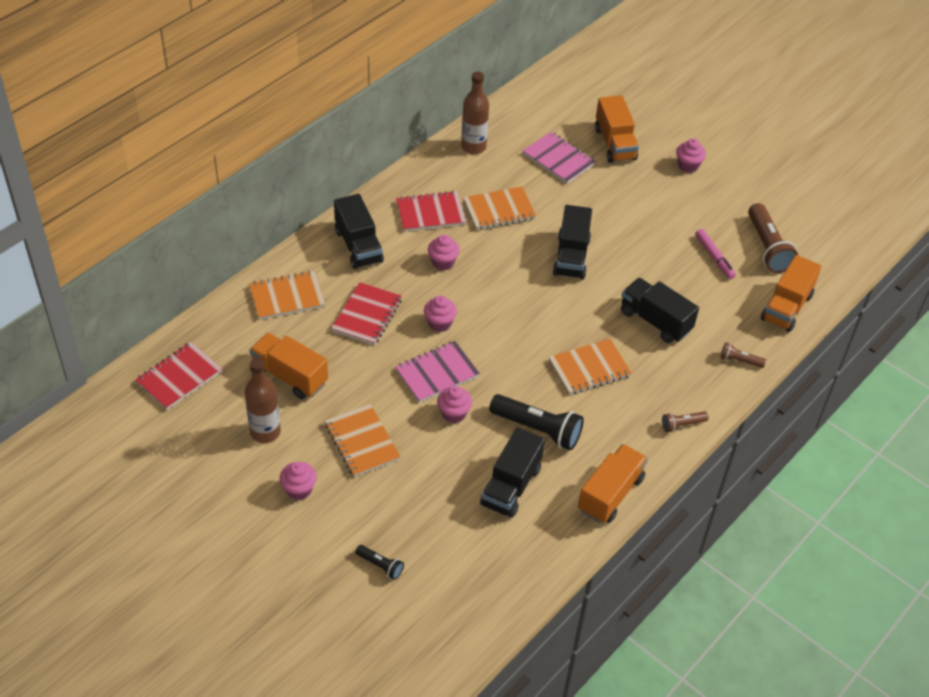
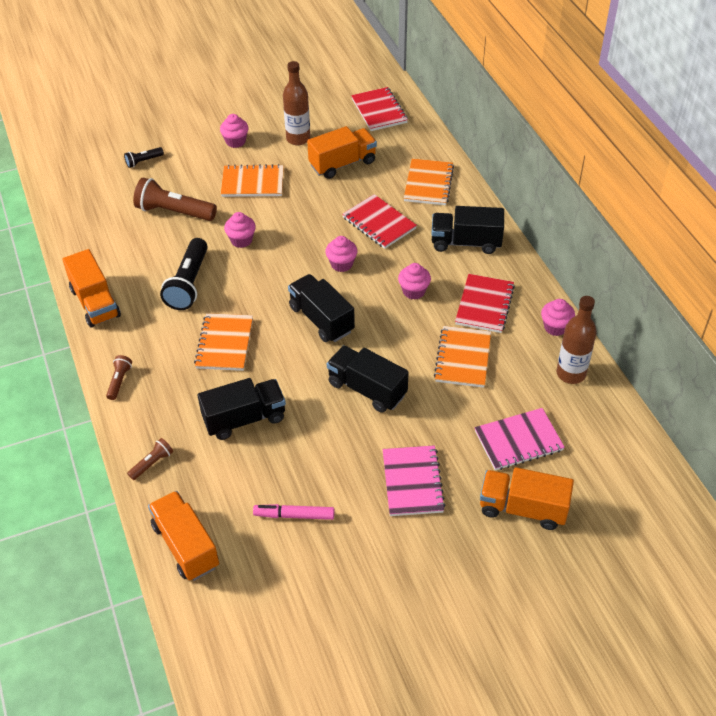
camera: 120 degrees right, 0 degrees up
pink notebook [395,341,480,403] -> pink notebook moved to [383,445,446,516]
black truck [480,427,545,518] -> black truck moved to [288,274,355,342]
black flashlight [489,394,584,450] -> black flashlight turned 45 degrees counterclockwise [160,238,208,310]
pink cupcake [676,139,706,173] -> pink cupcake moved to [541,299,575,336]
brown flashlight [748,203,798,273] -> brown flashlight moved to [133,177,217,221]

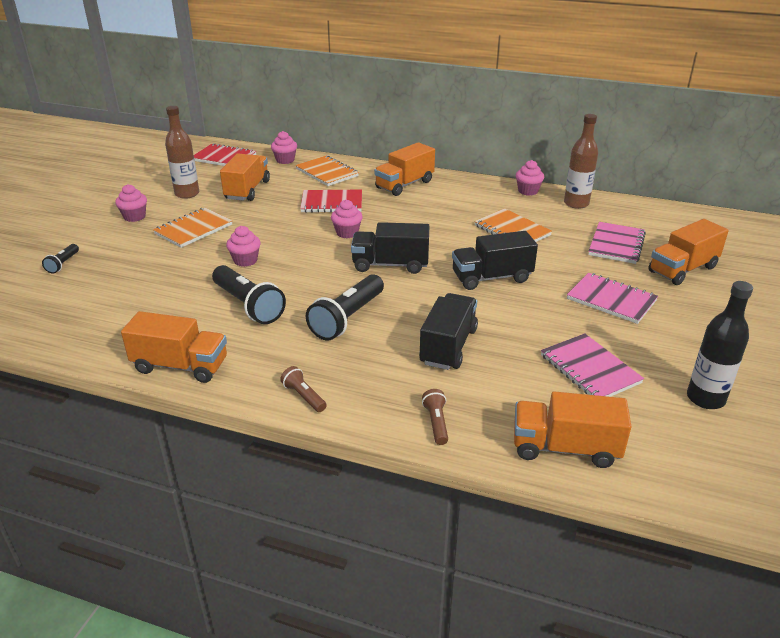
camera: 50 degrees left, 15 degrees down
brown flashlight [133,177,217,221] -> none
orange notebook [194,313,253,371] -> black flashlight [306,274,384,340]
pink marker [253,504,334,520] -> pink notebook [541,333,644,397]
pink cupcake [398,263,431,300] -> pink cupcake moved to [271,131,297,164]
black truck [431,206,504,254] -> orange truck [374,142,435,196]
red notebook [455,274,515,333] -> none
none -> black bottle [687,281,753,409]

